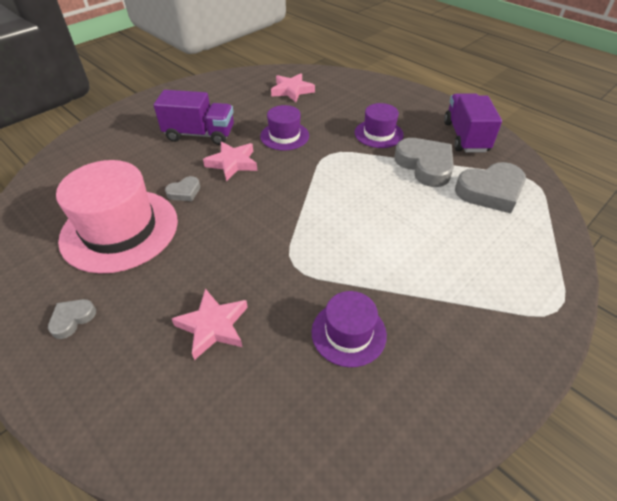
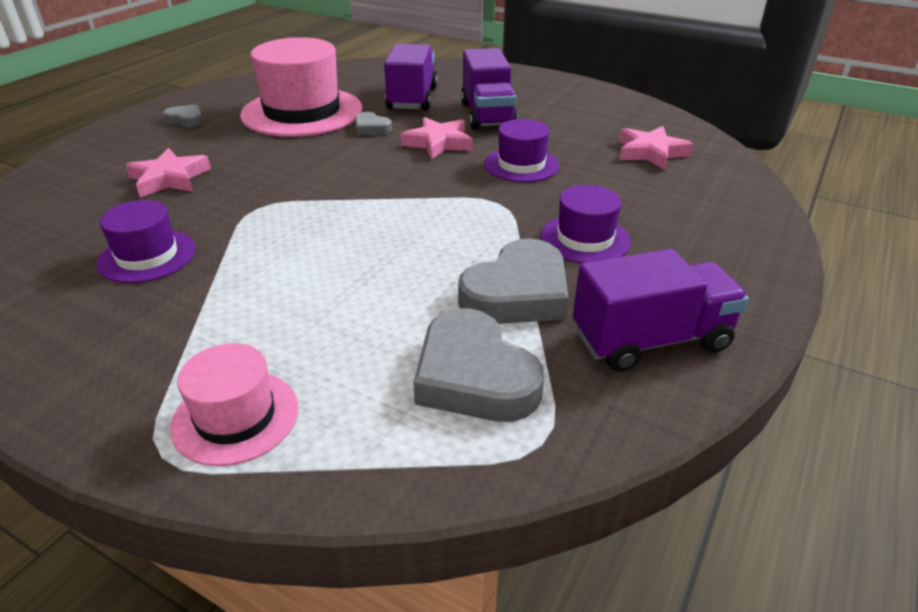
camera: 75 degrees right, 10 degrees down
none -> pink hat [170,343,299,466]
none -> purple truck [384,44,438,111]

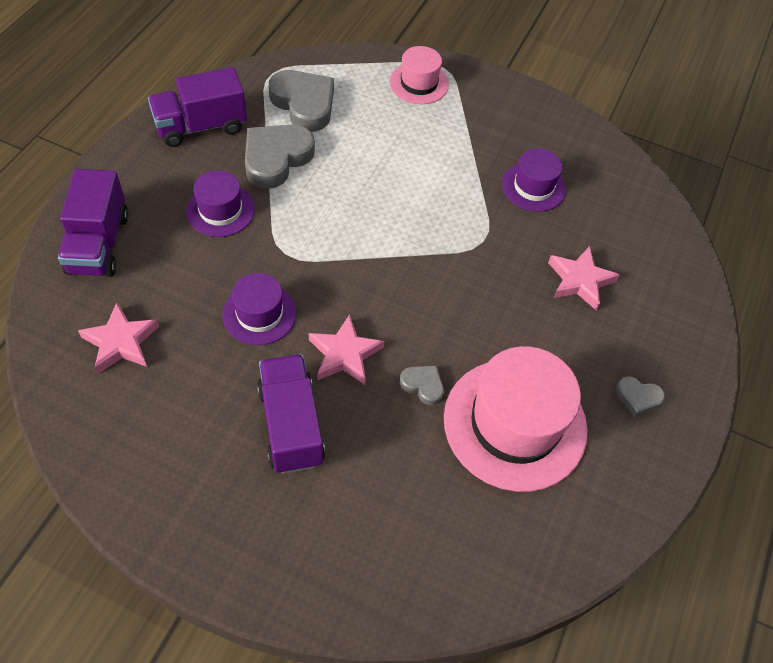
camera: 170 degrees right, 20 degrees up
purple truck [384,44,438,111] -> purple truck moved to [58,169,129,277]

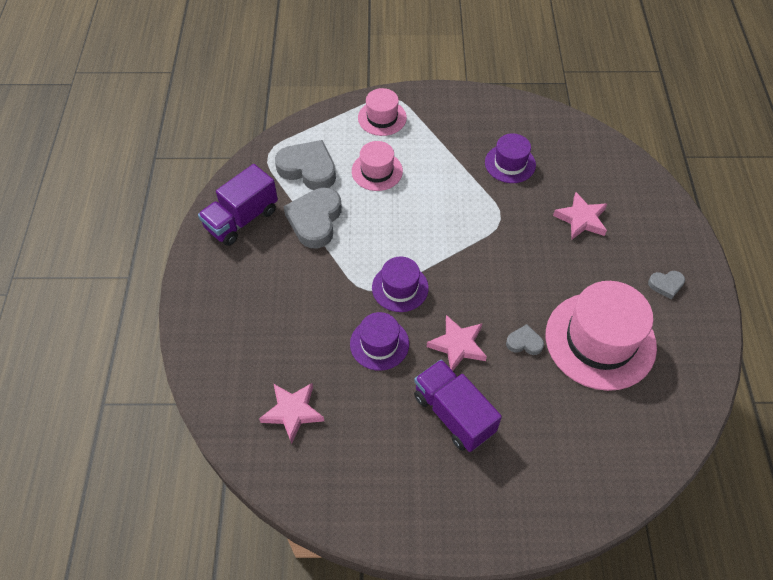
camera: 20 degrees left, 0 degrees up
purple truck [58,169,129,277] -> none
purple hat [186,170,255,237] -> purple hat moved to [372,257,429,312]
none -> pink hat [352,141,403,191]

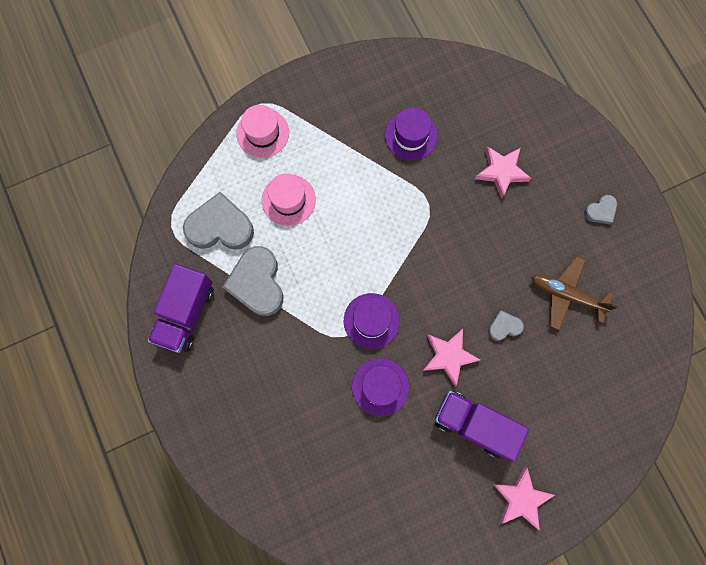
camera: 25 degrees left, 20 degrees up
pink star [259,383,324,444] -> pink star moved to [493,467,555,531]
pink hat [546,281,657,391] -> brown plane [532,257,618,330]

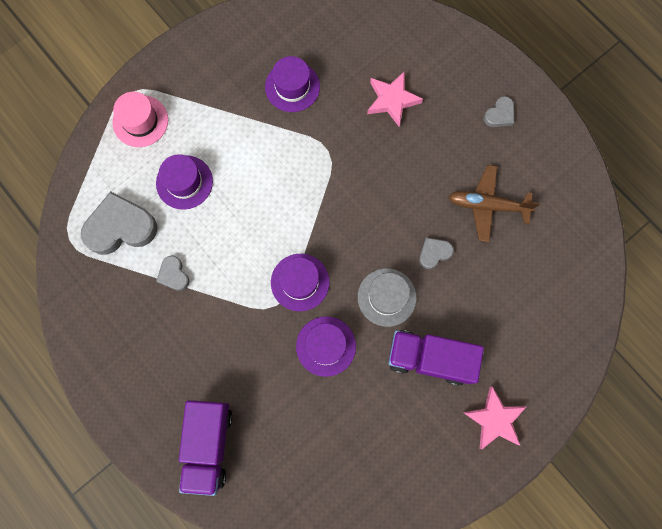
camera: 15 degrees left, 0 degrees up
purple truck [148,264,214,353] -> purple truck moved to [179,401,233,496]
grey heart [223,246,284,316] -> grey heart [156,256,189,291], size x0.50
pink hat [262,173,316,226] -> purple hat [156,154,213,210]
pink star [423,329,480,387] -> grey hat [358,268,417,327]

